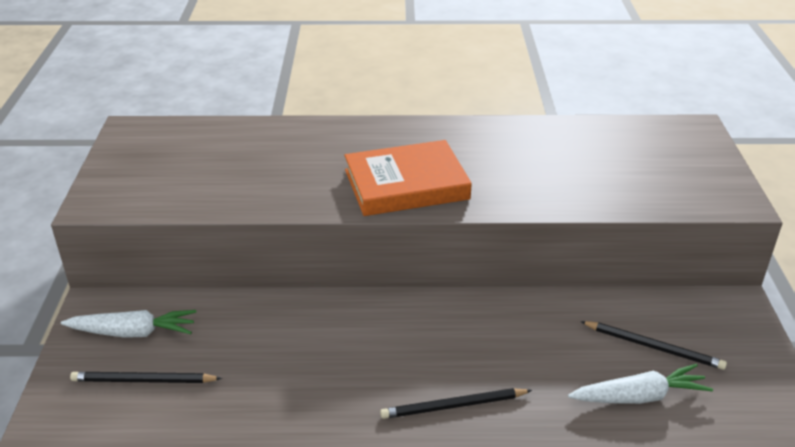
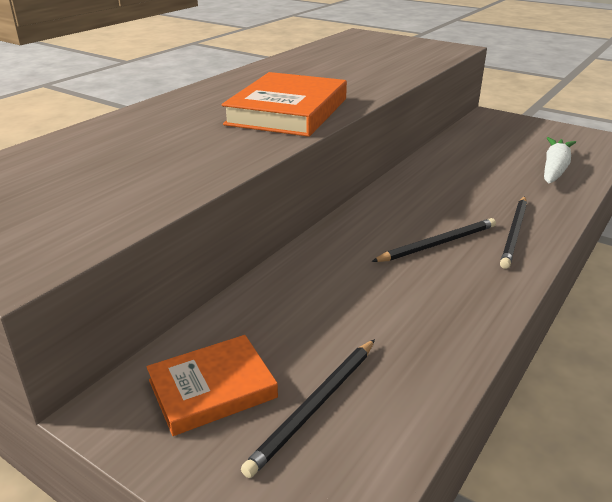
camera: 55 degrees left, 5 degrees down
white carrot [61,310,197,338] -> orange book [147,335,278,436]
black pencil [580,321,727,370] -> black pencil moved to [372,218,496,262]

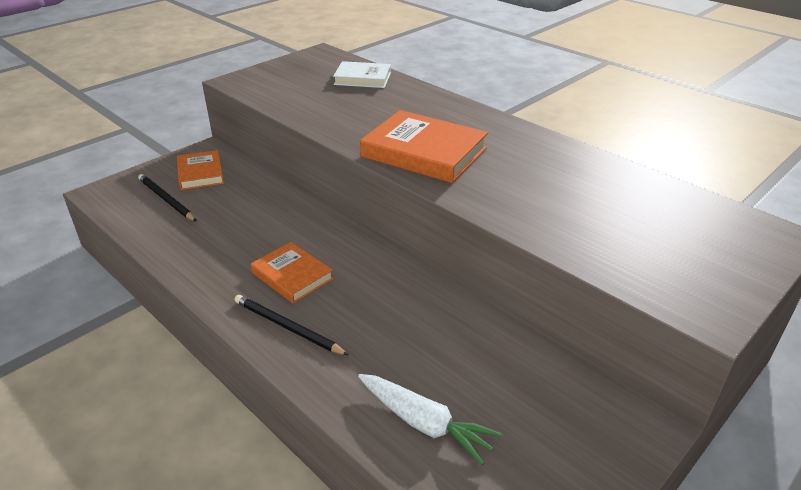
camera: 100 degrees right, 5 degrees up
black pencil [372,218,496,262] -> orange book [251,242,334,303]
none -> white book [333,61,391,88]

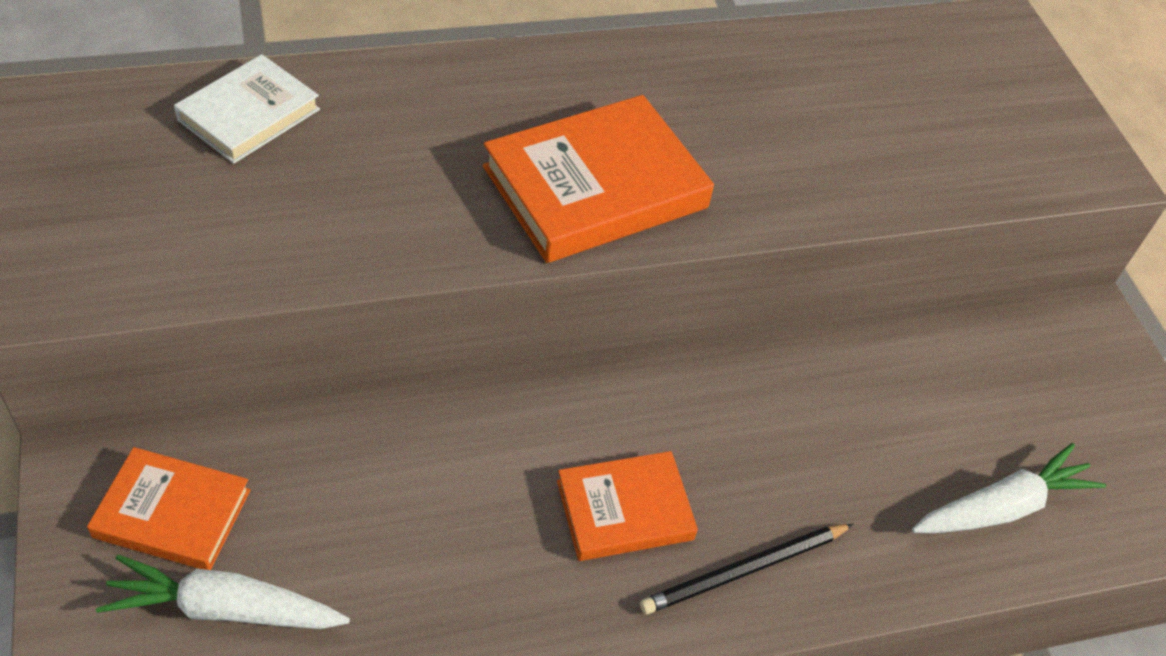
camera: 65 degrees left, 15 degrees up
black pencil [138,174,197,222] -> white carrot [96,555,350,629]

